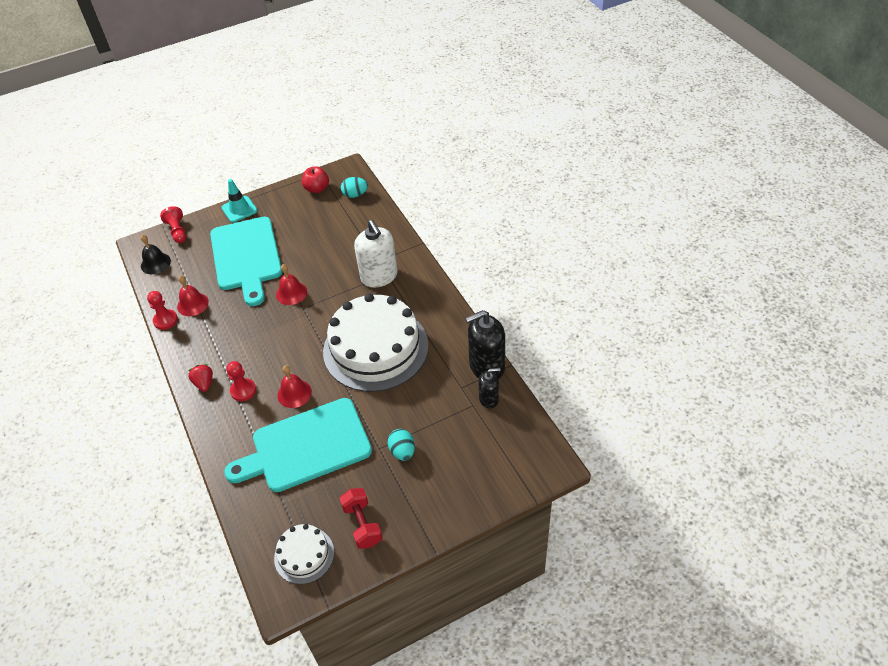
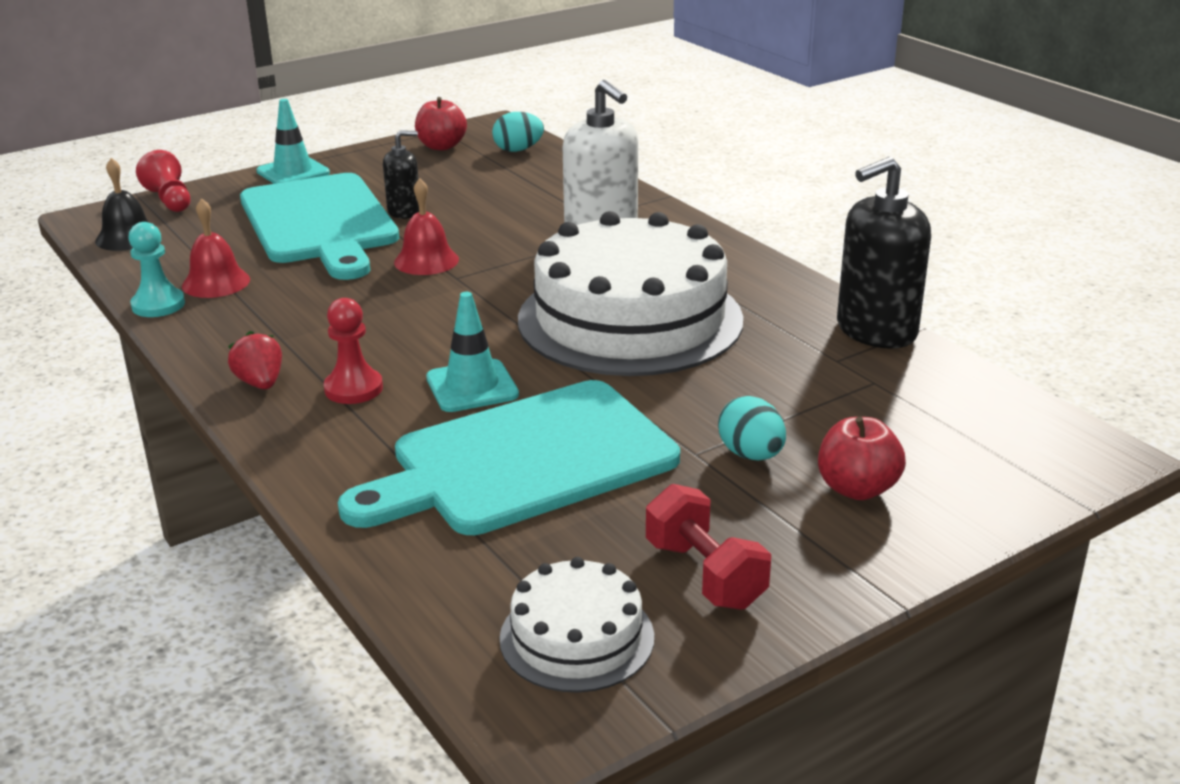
camera: 10 degrees left, 20 degrees down
red pawn [147,291,178,330] -> turquoise pawn [129,222,185,317]
red bell [277,365,312,408] -> turquoise traffic cone [426,292,519,412]
black soap dispenser [478,368,500,408] -> black soap dispenser moved to [383,130,419,219]
none -> red apple [818,417,906,500]

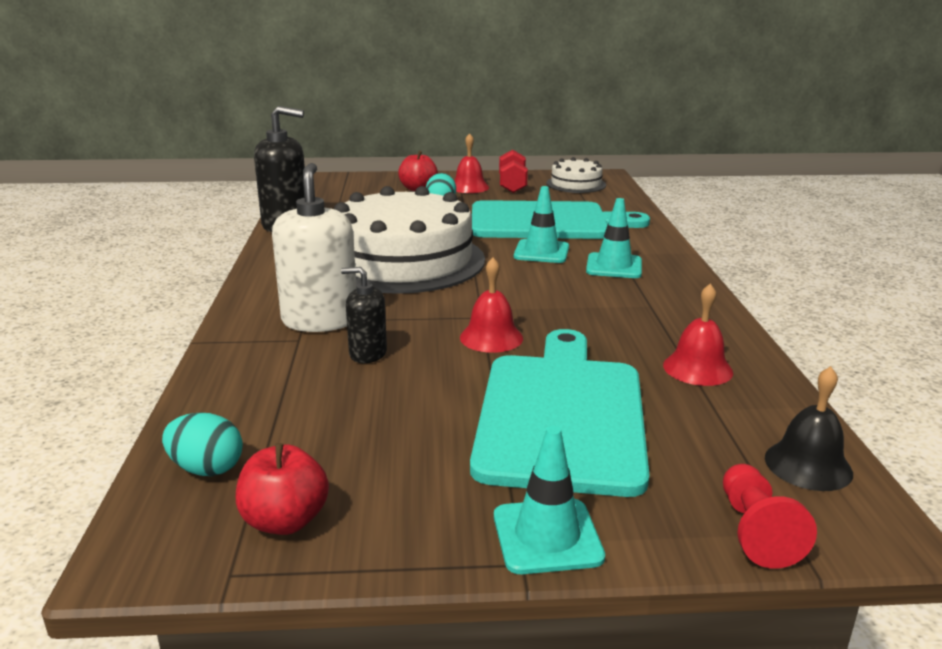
camera: 150 degrees left, 5 degrees down
turquoise pawn [129,222,185,317] -> none
red strawberry [228,331,282,389] -> none
red pawn [324,298,383,404] -> turquoise traffic cone [586,198,642,278]
black soap dispenser [383,130,419,219] -> black soap dispenser moved to [341,267,387,363]
none -> red bell [454,133,489,193]

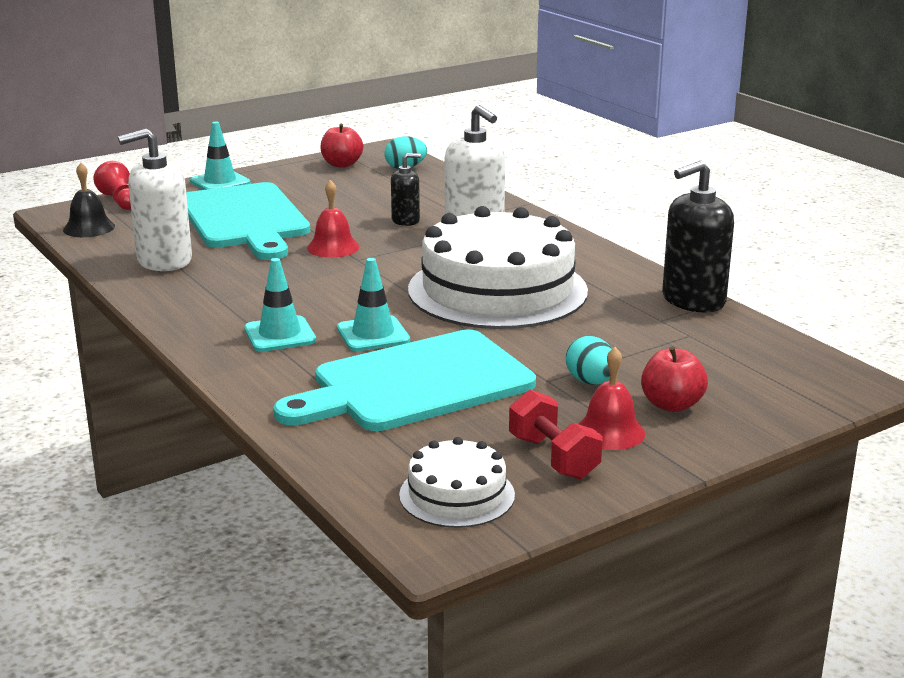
camera: 150 degrees right, 0 degrees up
red bell [663,284,733,386] -> white soap dispenser [118,129,192,271]

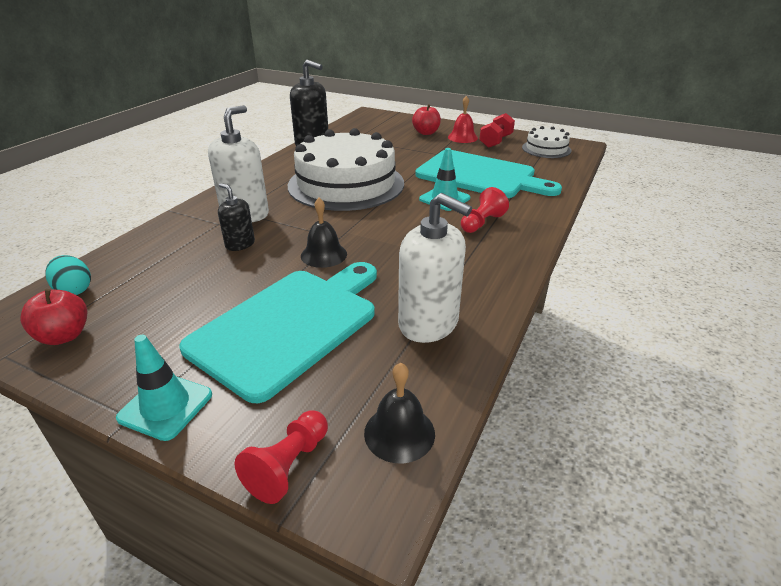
camera: 120 degrees left, 10 degrees up
turquoise traffic cone [244,258,316,352] -> red pawn [461,187,509,233]
red bell [307,180,359,258] -> black bell [301,198,347,268]
turquoise egg [566,336,612,385] -> none

